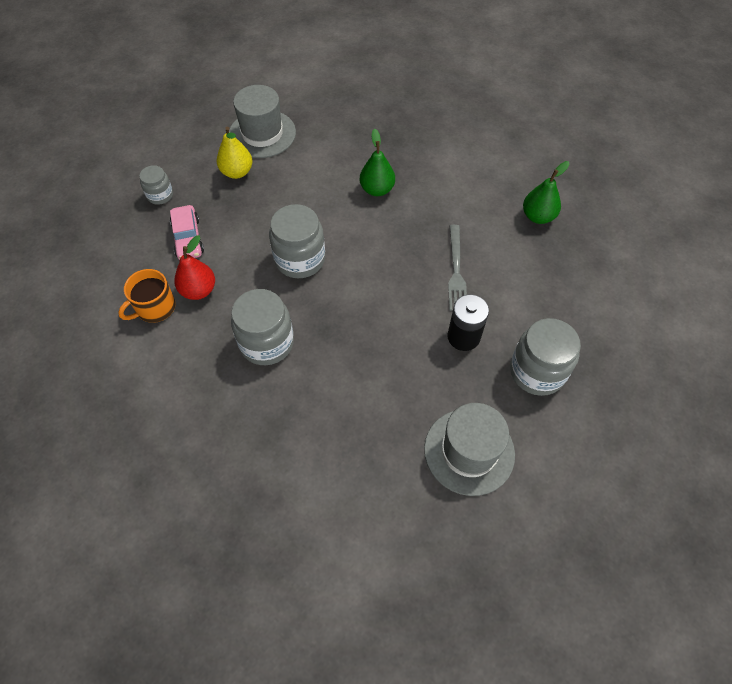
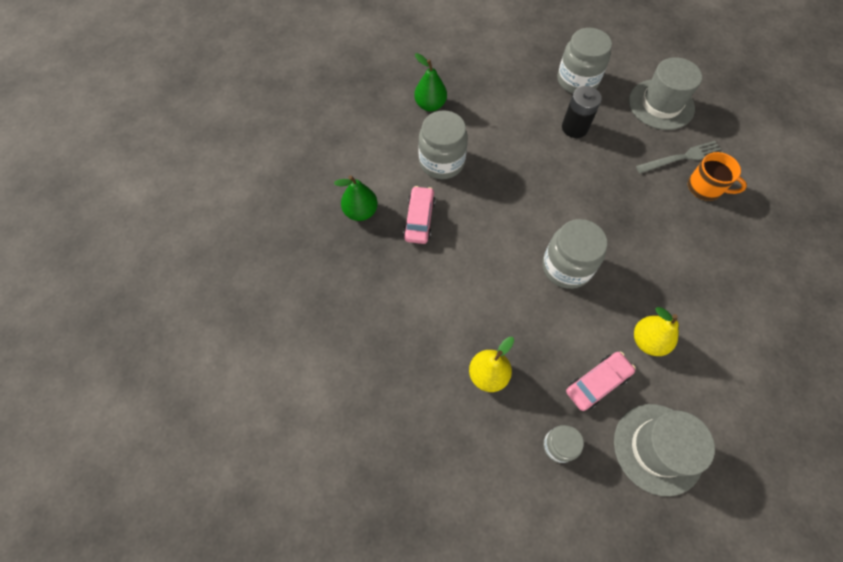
camera: 110 degrees left, 5 degrees up
orange mug [118,269,176,323] -> orange mug moved to [688,152,747,201]
red pear [174,235,215,300] -> yellow pear [634,307,679,356]
grey hat [229,85,296,158] -> grey hat moved to [614,404,715,496]
grey jar [231,289,294,365] -> grey jar moved to [418,111,468,179]
green pear [360,129,395,196] -> green pear moved to [334,175,378,221]
grey fork [448,225,467,311] -> grey fork moved to [636,141,723,174]
none -> pink car [403,186,436,244]

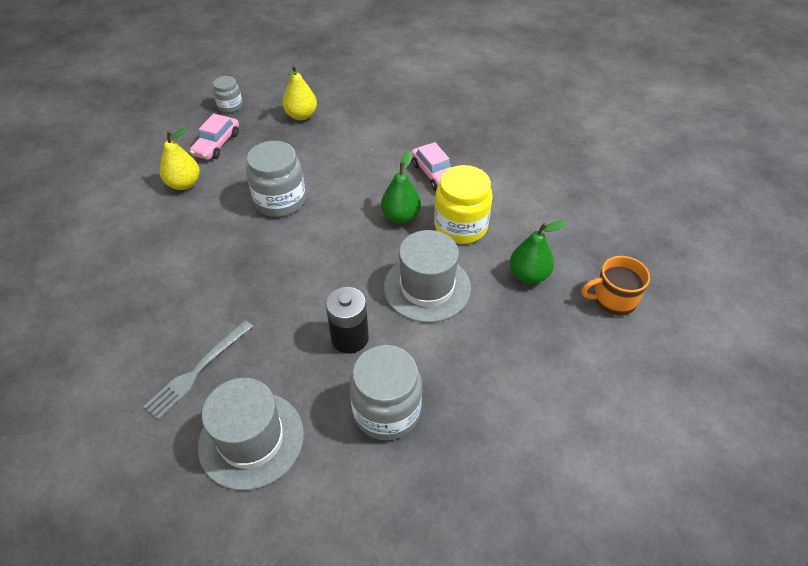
camera: 145 degrees right, 15 degrees down
green pear [334,175,378,221] -> green pear moved to [381,150,421,223]
grey jar [418,111,468,179] -> yellow jar [434,165,493,244]
grey hat [614,404,715,496] -> grey hat moved to [384,230,471,323]
orange mug [688,152,747,201] -> orange mug moved to [581,256,650,316]

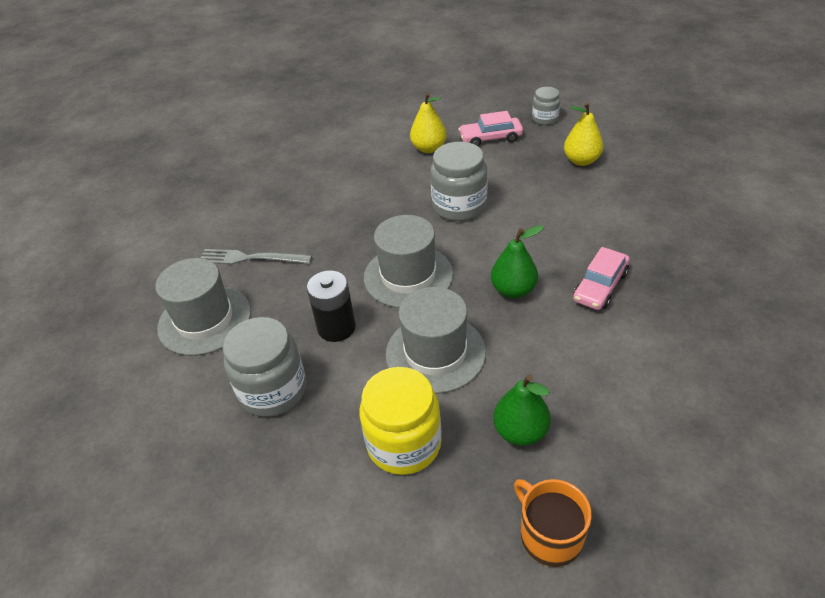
camera: 65 degrees right, 5 degrees down
yellow jar [434,165,493,244] -> yellow jar moved to [359,367,442,475]
none -> grey hat [364,215,453,308]

